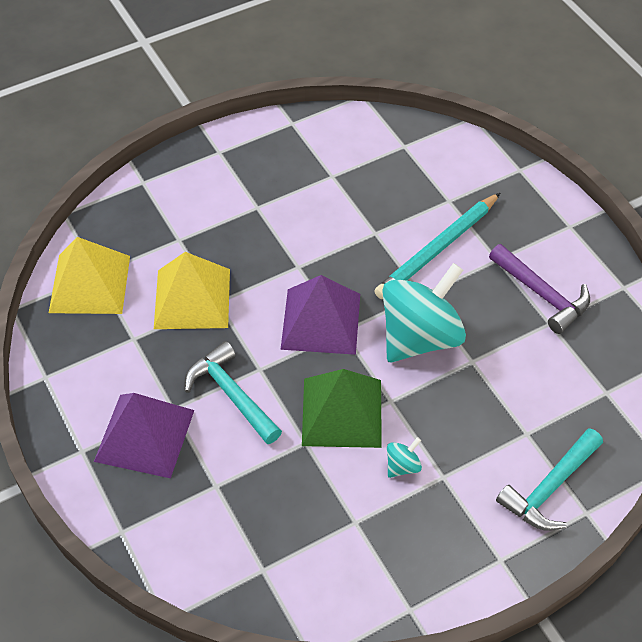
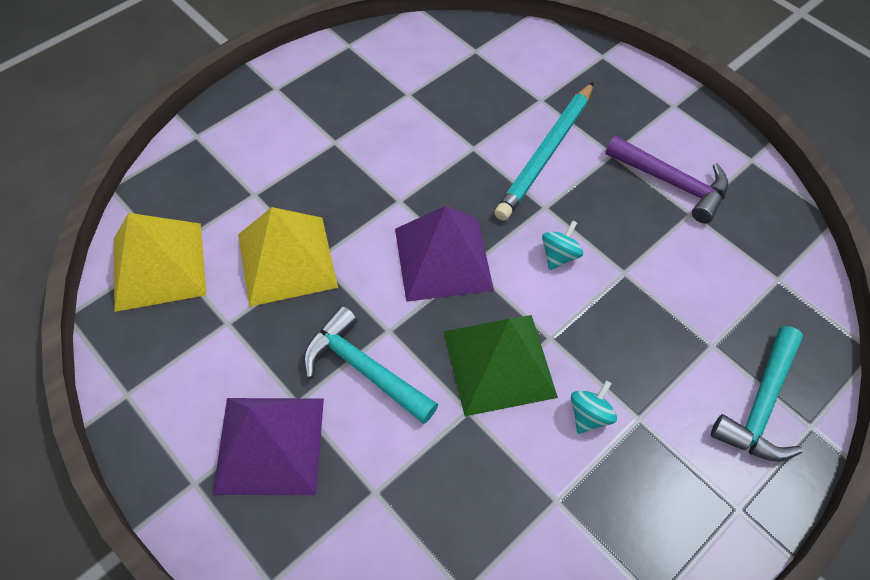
camera: 15 degrees left, 5 degrees up
turquoise spinning top [382,263,466,362] -> turquoise spinning top [542,220,583,270], size x0.40

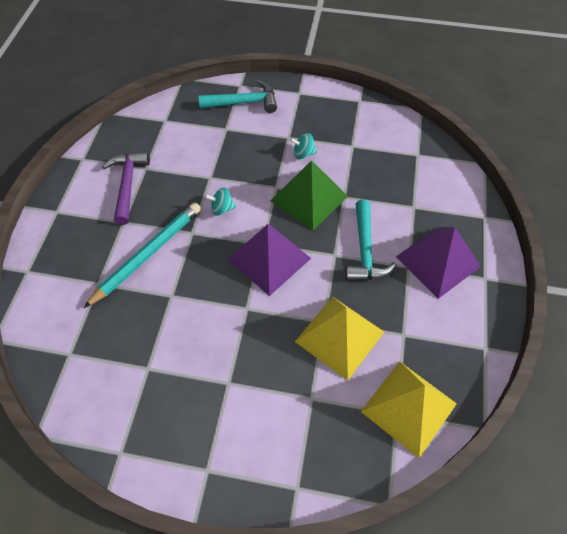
camera: 125 degrees left, 0 degrees up
turquoise pencil [494,82,594,221] -> turquoise pencil turned 45 degrees counterclockwise [84,202,201,308]

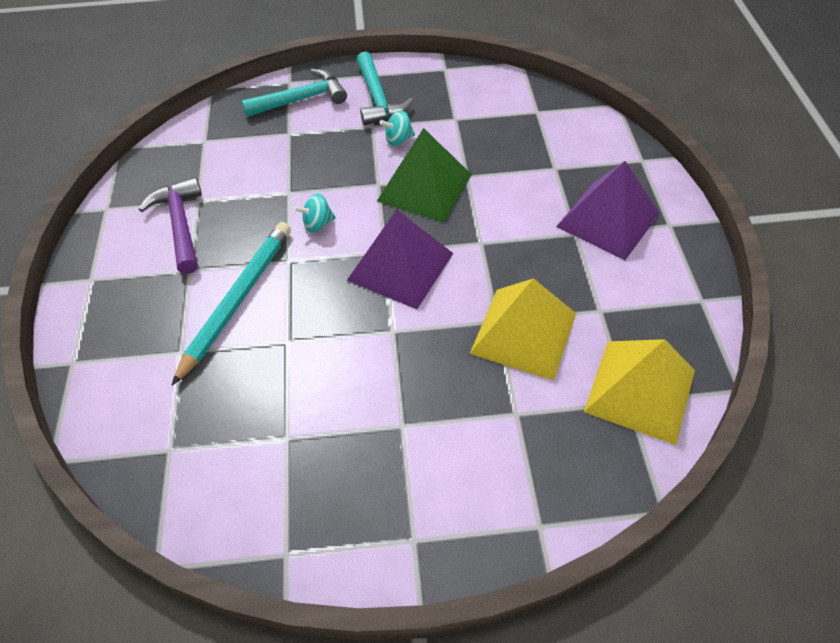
camera: 15 degrees left, 5 degrees down
turquoise hammer [345,200,397,281] -> turquoise hammer moved to [356,52,413,126]

